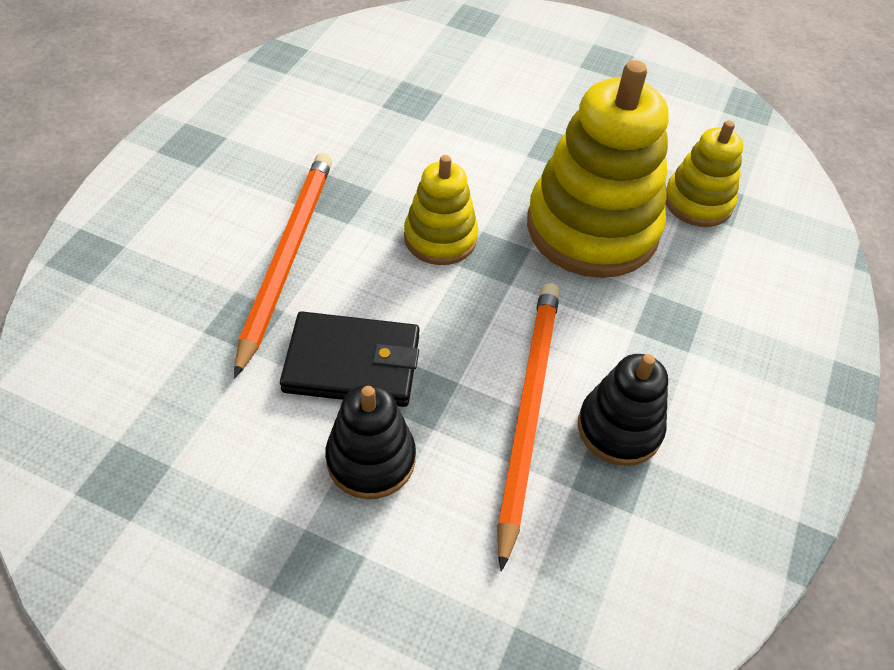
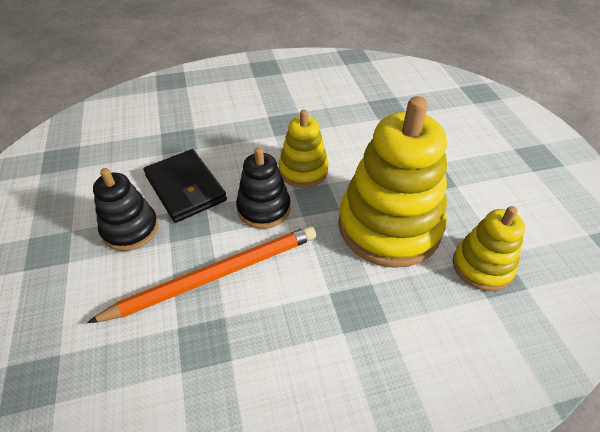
camera: 55 degrees right, 5 degrees down
orange pencil [234,153,332,378] -> none
black stacking toy [578,354,668,466] -> black stacking toy moved to [236,147,290,229]

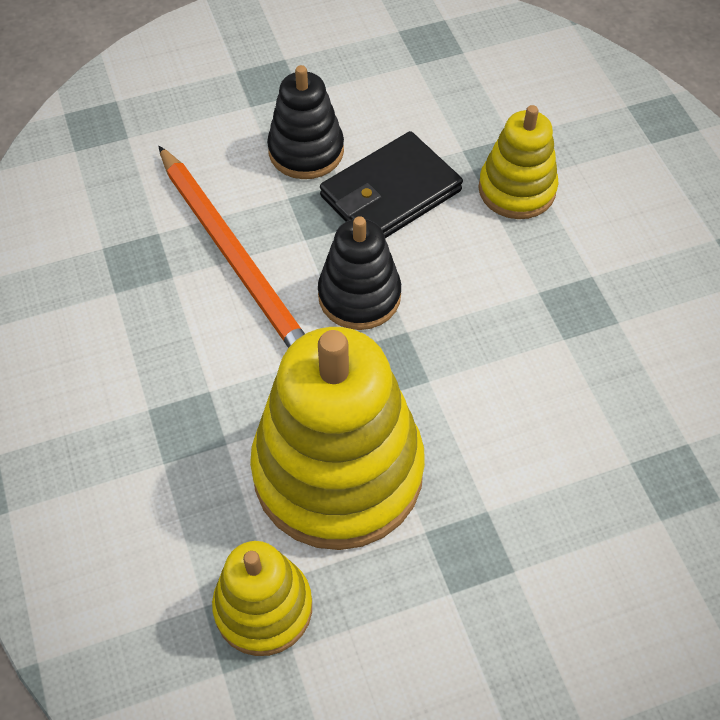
camera: 85 degrees right, 10 degrees up
yellow stacking toy [279,110,329,188] -> yellow stacking toy moved to [478,105,558,219]

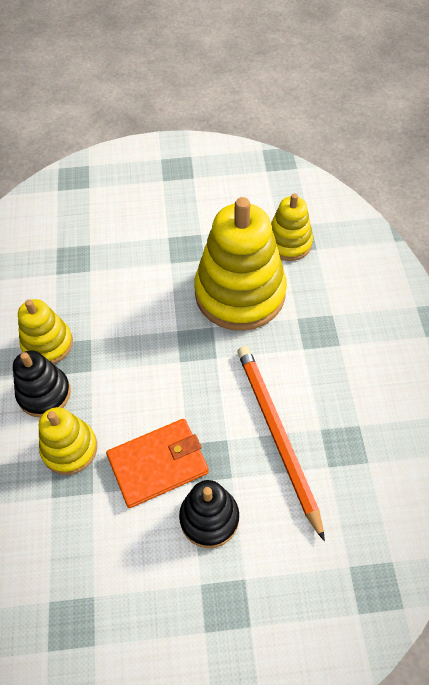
camera: 165 degrees left, 0 degrees up
black stacking toy [318,216,401,330] -> black stacking toy moved to [13,350,71,417]
black wallet [320,131,463,238] -> orange wallet [106,419,209,508]
none -> yellow stacking toy [18,299,73,364]

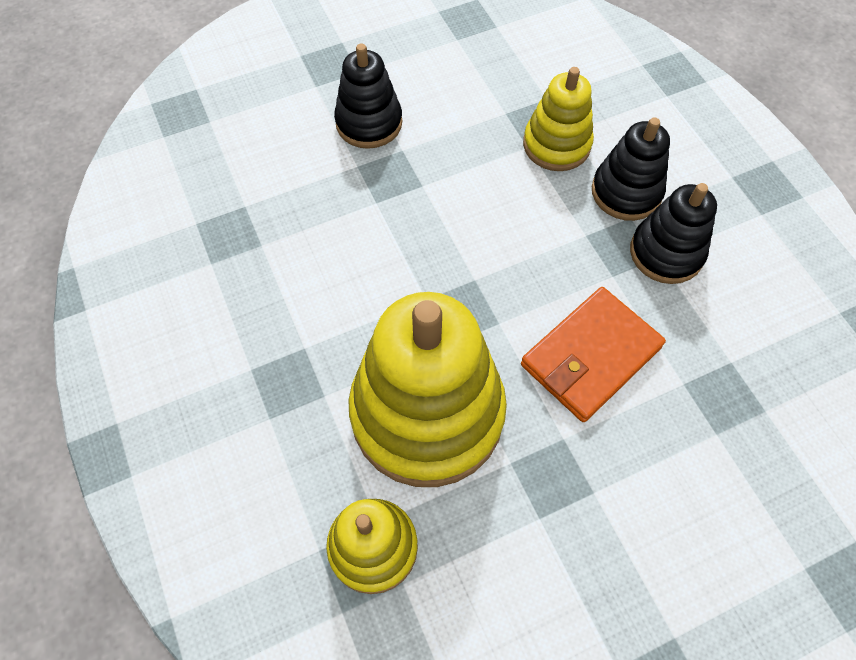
camera: 160 degrees right, 5 degrees up
yellow stacking toy [18,299,73,364] -> black stacking toy [630,183,717,284]
orange wallet [106,419,209,508] -> orange wallet moved to [521,287,666,422]
orange pencil [237,346,325,541] -> none

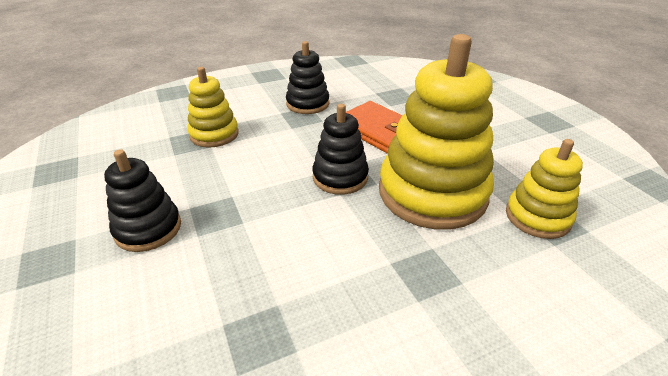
camera: 90 degrees left, 25 degrees down
black stacking toy [592,117,670,221] -> black stacking toy moved to [312,104,369,195]

